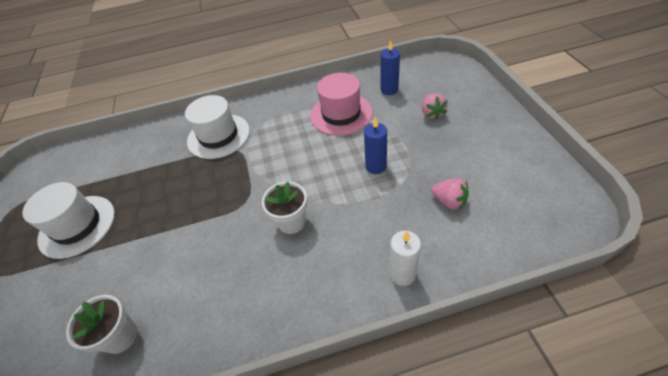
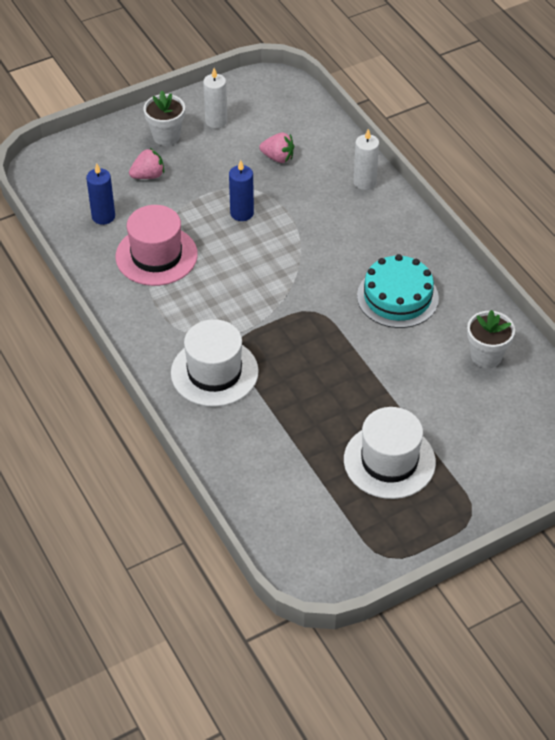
camera: 110 degrees left, 0 degrees up
white flower pot [262,181,307,234] -> white flower pot moved to [143,91,185,146]
pink strawberry [431,178,469,210] -> pink strawberry turned 90 degrees clockwise [259,133,294,163]
none -> white candle [203,68,227,128]
none -> turquoise cake [357,254,439,328]

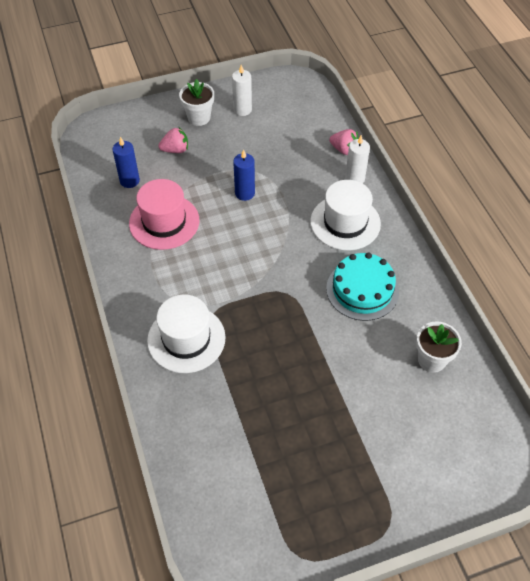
camera: 10 degrees right, 5 degrees up
pink strawberry [259,133,294,163] -> pink strawberry moved to [329,129,358,155]
white hat [344,407,436,499] -> white hat moved to [310,180,381,250]

